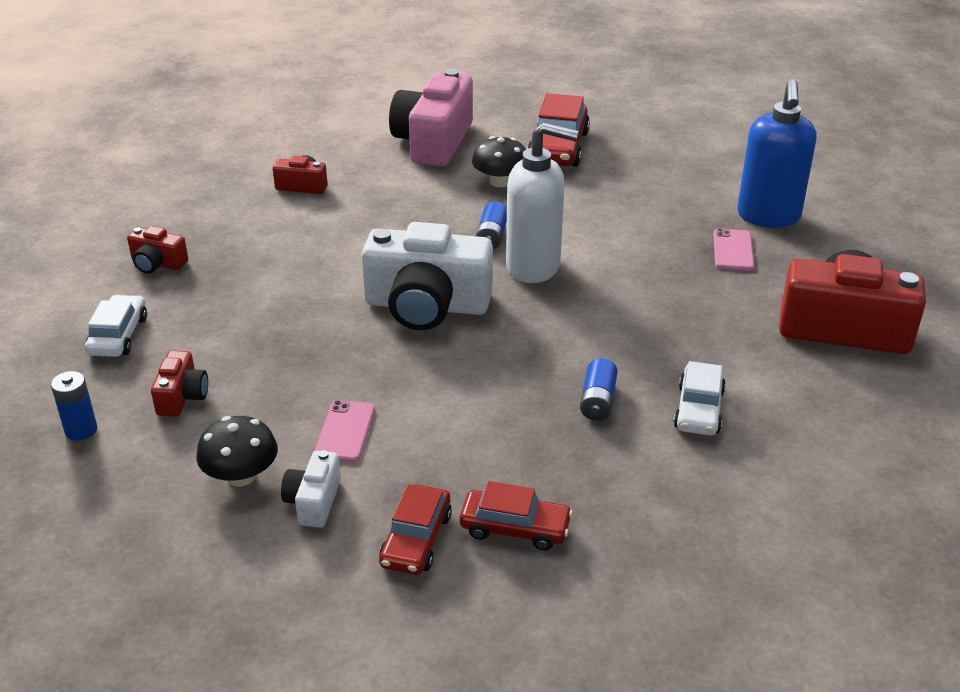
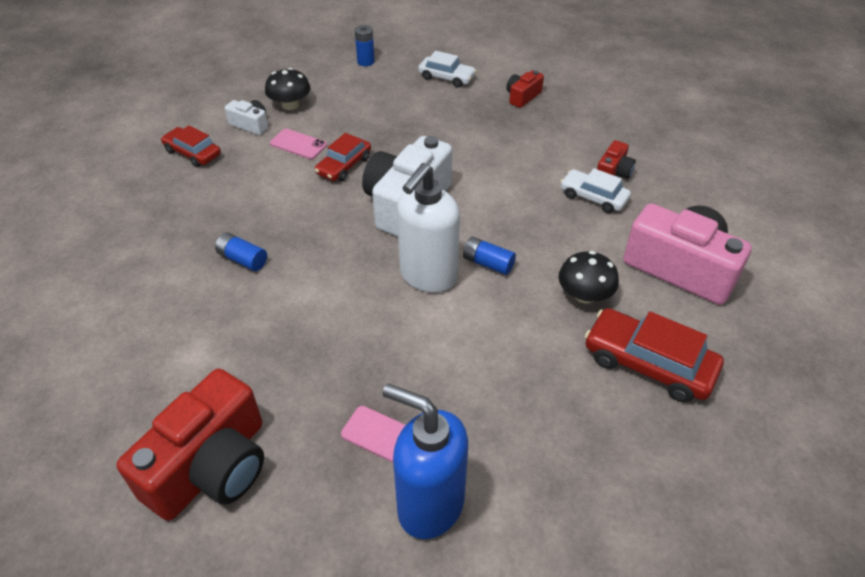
camera: 110 degrees right, 10 degrees up
red camera [151,350,208,416] -> none
red car [460,481,573,551] -> red car moved to [315,133,371,181]
white car [674,361,726,436] -> white car moved to [560,168,631,213]

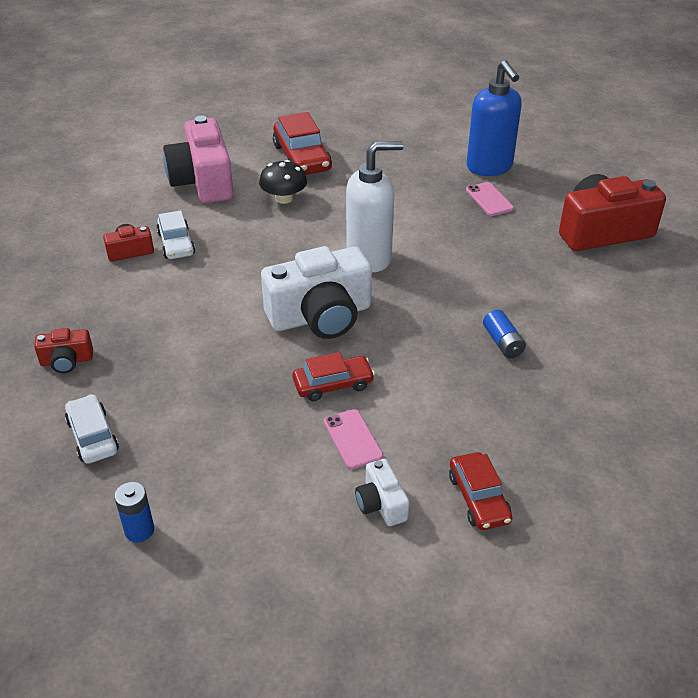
camera: 140 degrees left, 5 degrees down
black mushroom [265,68,311,110] -> none
blue battery [463,237,516,275] -> none

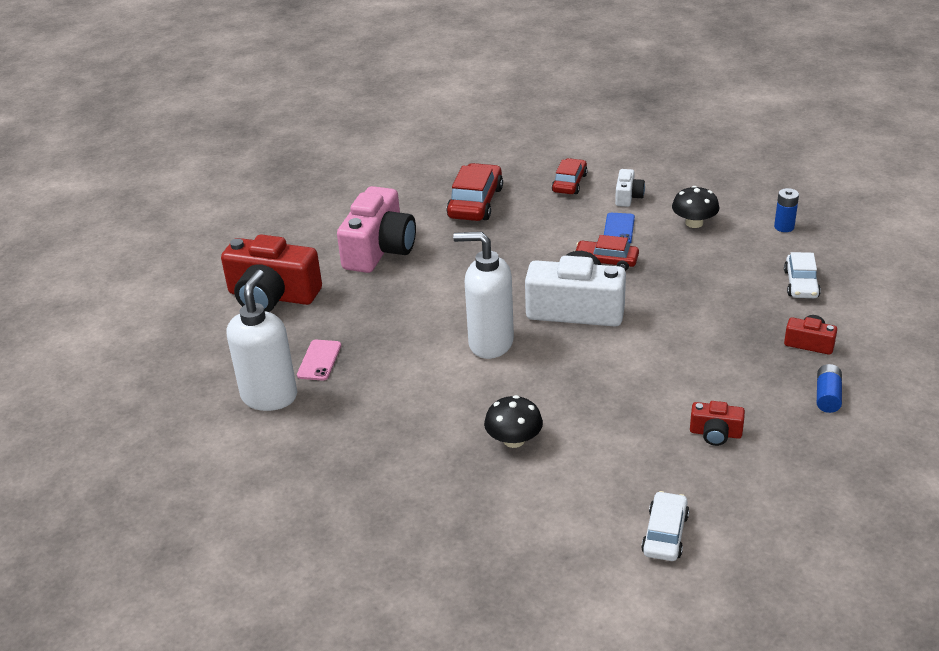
camera: 145 degrees left, 5 degrees down
white car [156,210,195,259] -> white car moved to [641,491,689,561]
pink camera [163,116,234,203] -> pink camera moved to [337,186,416,273]
red car [273,112,332,175] -> red car moved to [446,163,503,221]
pink phone [324,409,383,469] -> blue phone [604,213,635,244]
blue soap dispenser [467,60,522,176] -> white soap dispenser [227,270,297,411]
blue battery [483,310,526,358] -> blue battery moved to [817,364,842,413]
none -> black mushroom [672,186,720,228]

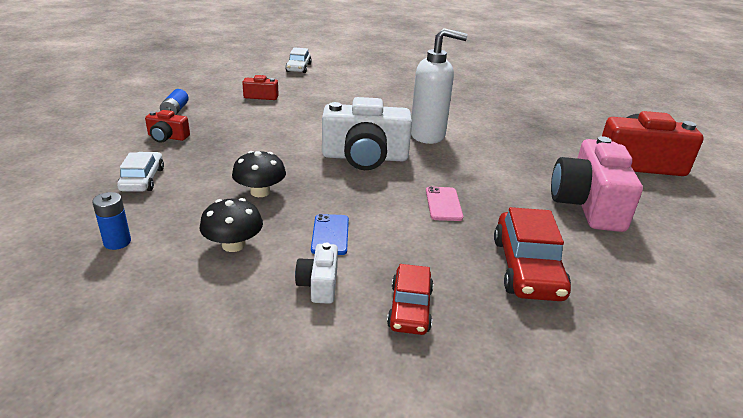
camera: 165 degrees right, 5 degrees down
white soap dispenser [227,270,297,411] -> none
pink phone [297,340,341,381] -> pink phone moved to [426,186,463,221]
black mushroom [484,395,543,448] -> black mushroom moved to [232,151,286,197]
red car [576,235,639,271] -> none

